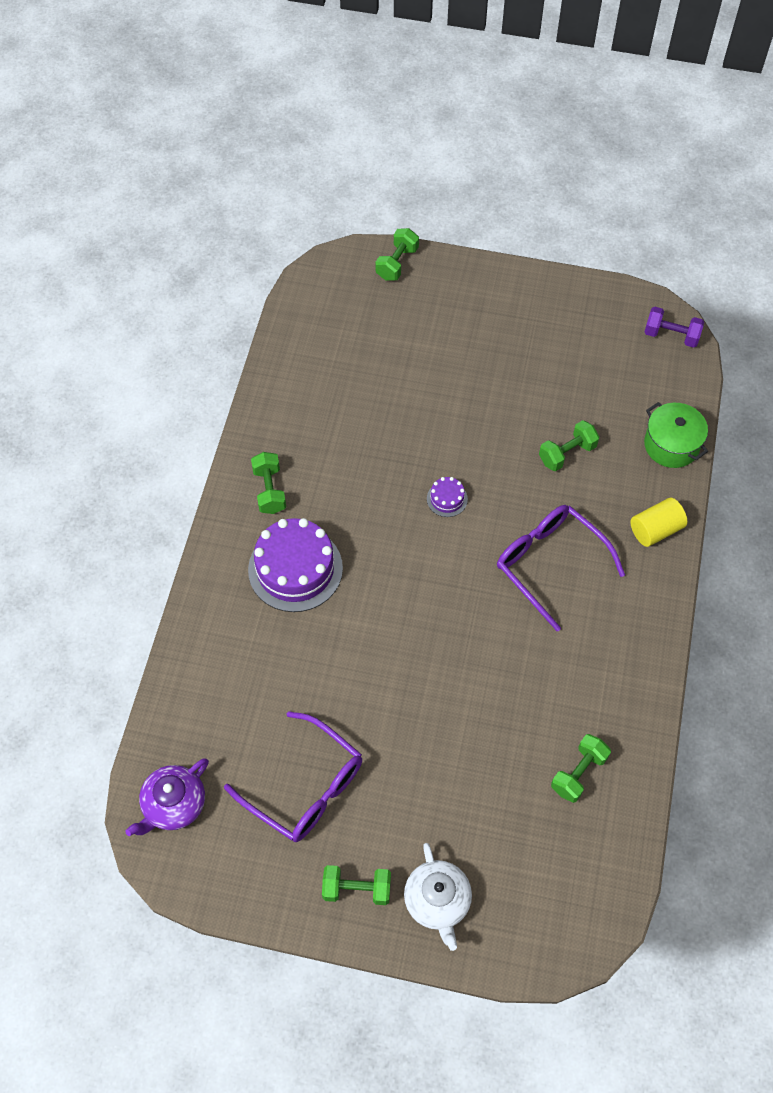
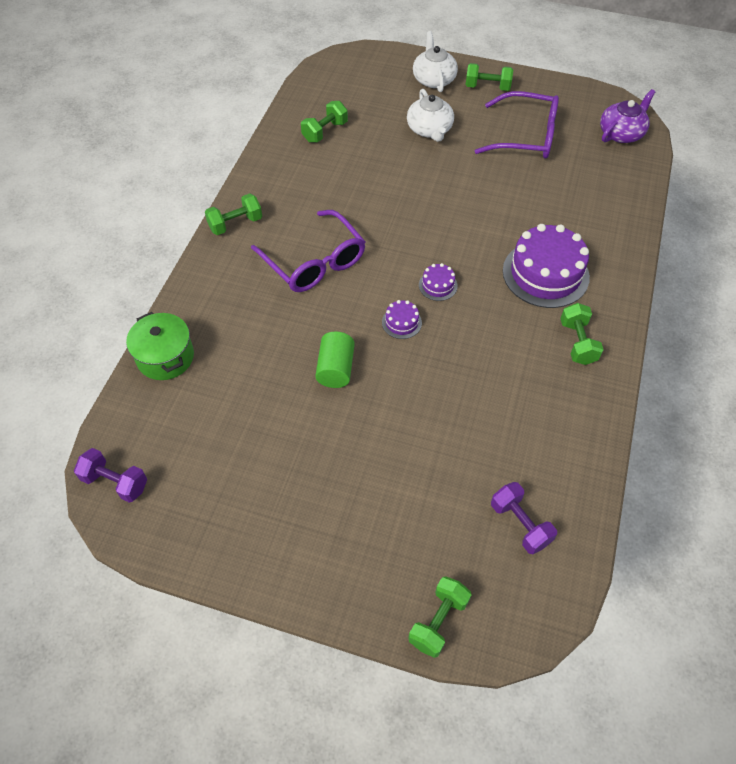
camera: 175 degrees left, 5 degrees down
purple glasses [224,711,362,842] -> purple glasses turned 150 degrees clockwise [475,91,559,159]
green dumbbell [539,420,599,471] -> green dumbbell moved to [205,193,262,235]
yellow cylinder [630,498,687,547] -> none
none -> green cylinder [315,331,355,388]
none -> white teapot [407,89,454,142]
none -> purple cake [419,263,458,301]
none -> purple dumbbell [491,482,557,554]

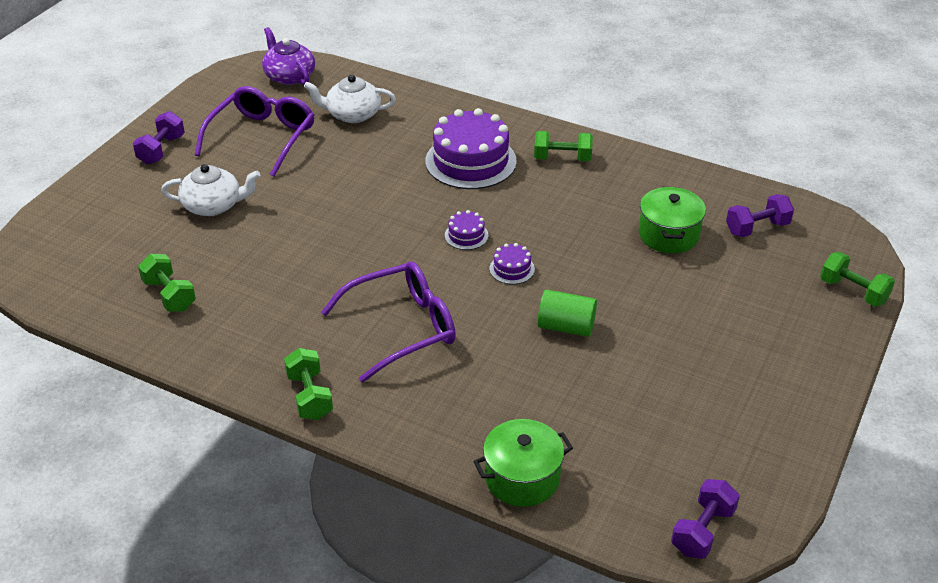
camera: 80 degrees left, 15 degrees down
white teapot [413,31,458,92] -> white teapot moved to [304,75,396,123]
green dumbbell [466,63,513,91] -> purple dumbbell [133,111,185,165]
none -> green pot [639,187,706,253]

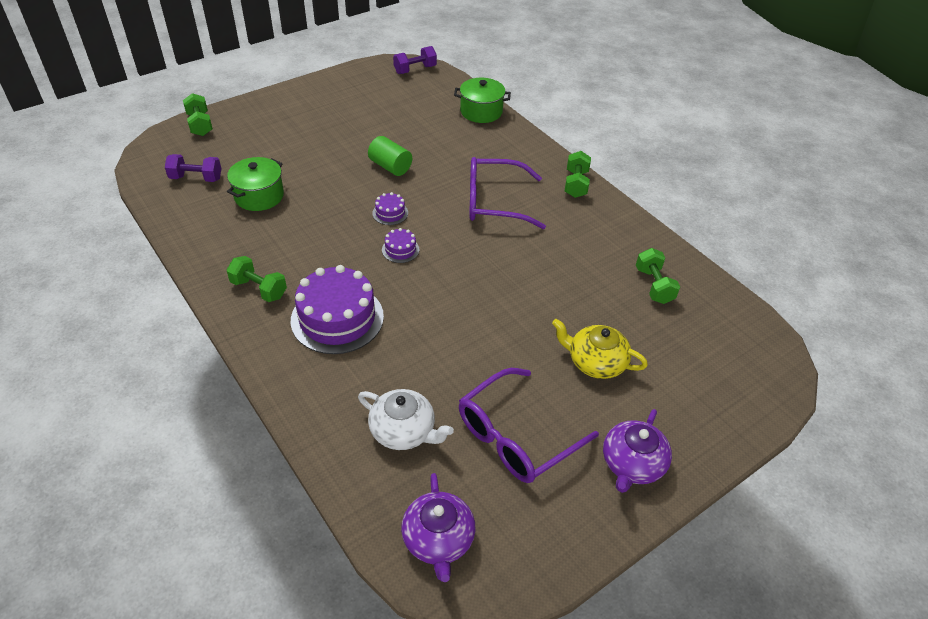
camera: 155 degrees left, 5 degrees up
purple dumbbell [133,111,185,165] -> purple teapot [603,409,672,493]
white teapot [161,164,260,216] -> yellow teapot [552,319,648,379]

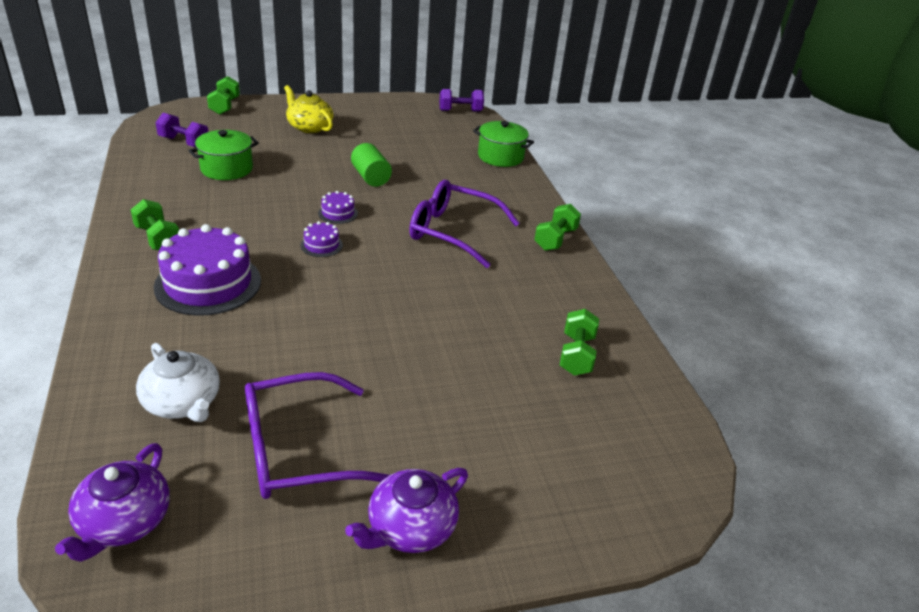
camera: 20 degrees right, 10 degrees down
yellow teapot [552,319,648,379] -> yellow teapot moved to [284,85,334,133]

